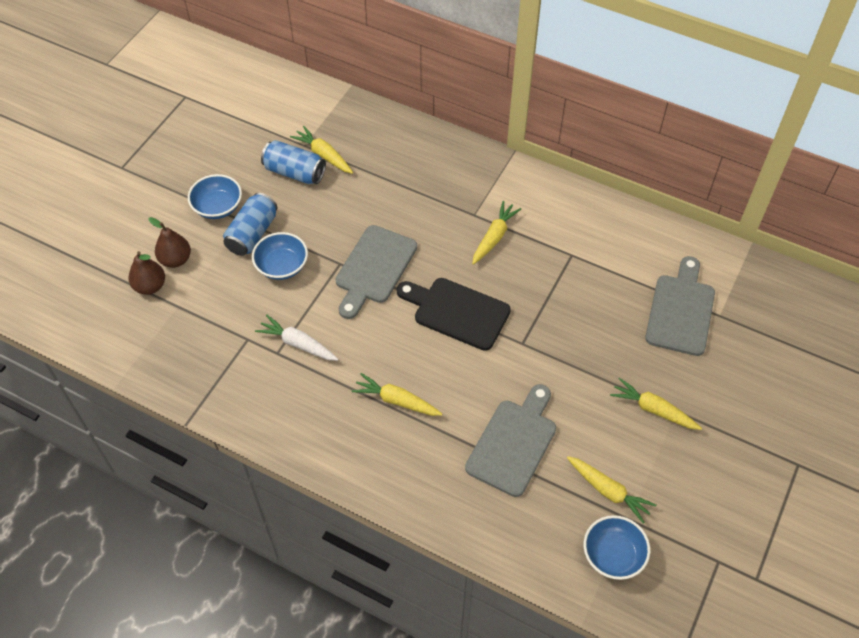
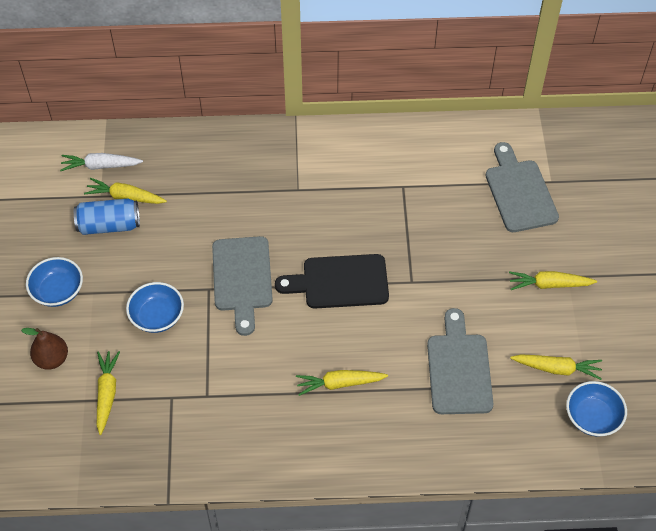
camera: 30 degrees left, 0 degrees up
brown pear [128,251,165,295] -> none
blue can [223,193,277,256] -> none
white carrot [255,315,339,361] -> white carrot moved to [60,153,143,171]
yellow carrot [472,201,522,265] -> yellow carrot moved to [97,351,120,435]

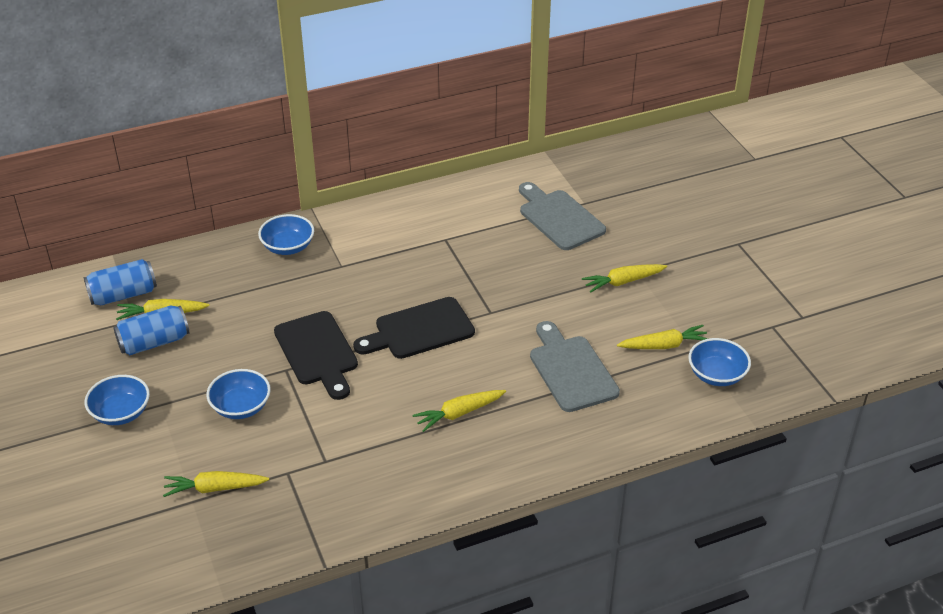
camera: 20 degrees left, 15 degrees down
brown pear [21,328,68,370] -> none
white carrot [60,153,143,171] -> blue can [84,259,157,305]
yellow carrot [97,351,120,435] -> yellow carrot turned 75 degrees counterclockwise [163,471,269,497]
grey cutting board [212,236,273,336] -> black cutting board [274,311,358,400]
none -> blue bowl [258,214,314,255]

